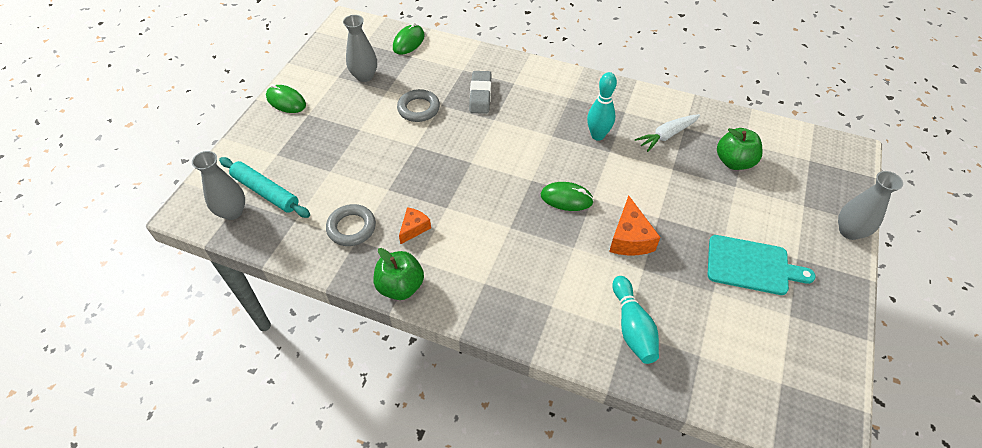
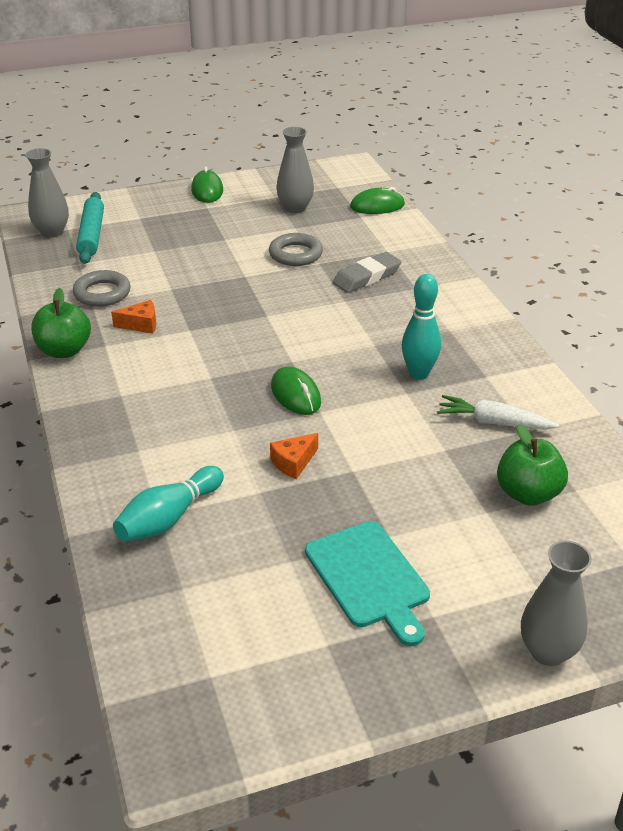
camera: 50 degrees right, 15 degrees down
orange cheese [609,195,660,255] -> orange cheese [270,433,318,479], size x0.62

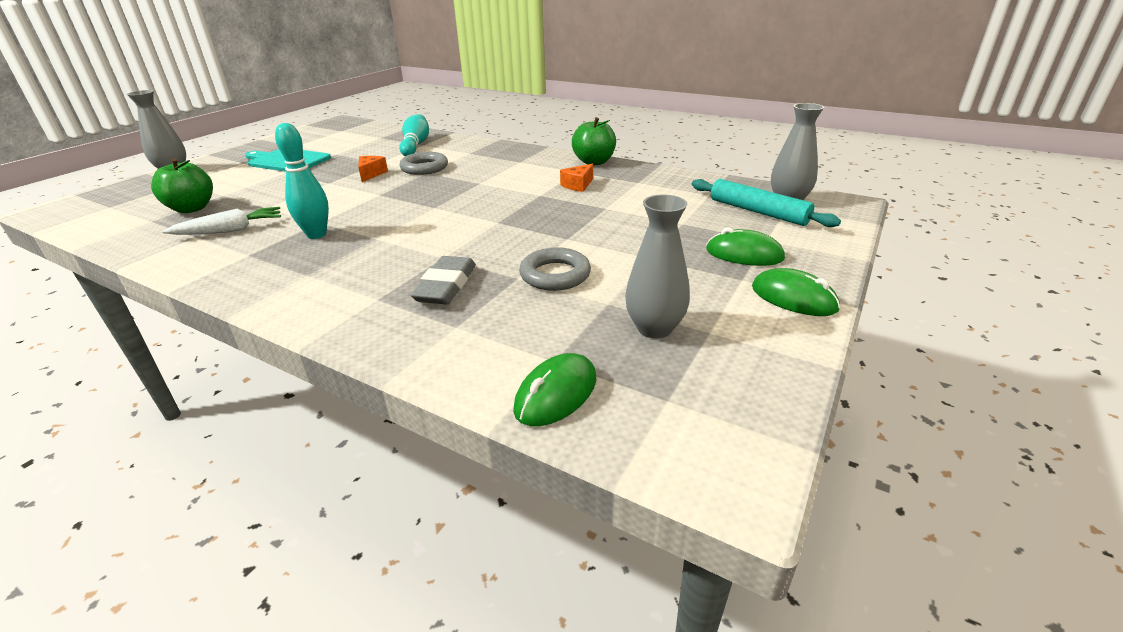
camera: 140 degrees right, 5 degrees down
grey ring [73,270,131,307] -> grey ring moved to [400,152,448,175]
green mouse [271,366,321,415] -> green mouse moved to [706,227,785,266]

